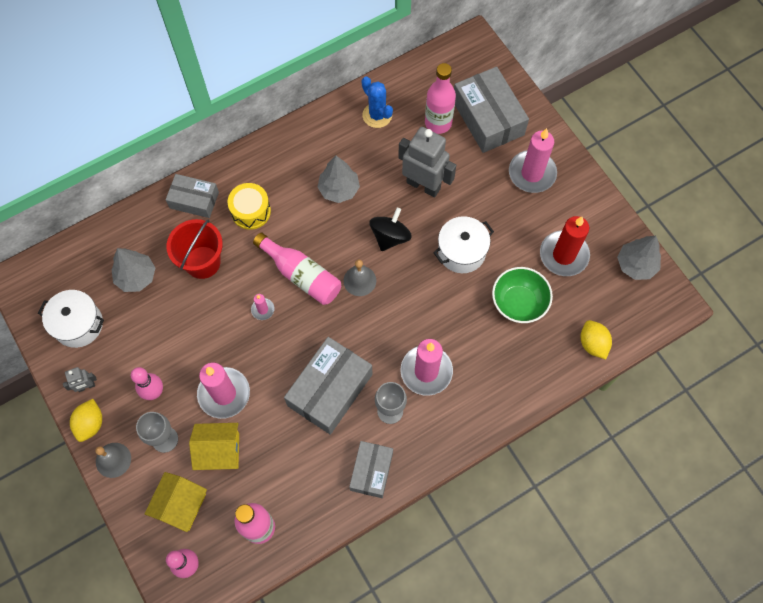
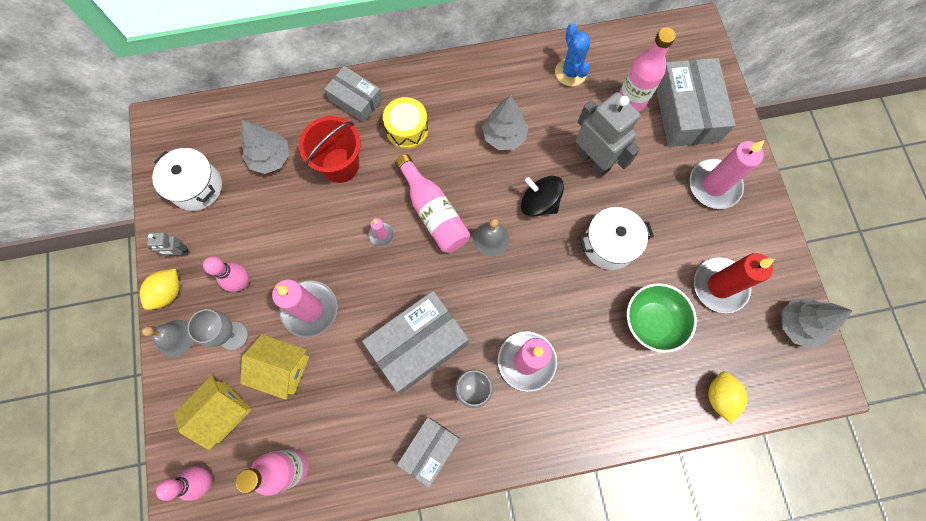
camera: 20 degrees right, 5 degrees up
black spinning top [370,208,412,251] -> black spinning top turned 105 degrees counterclockwise [521,176,564,217]

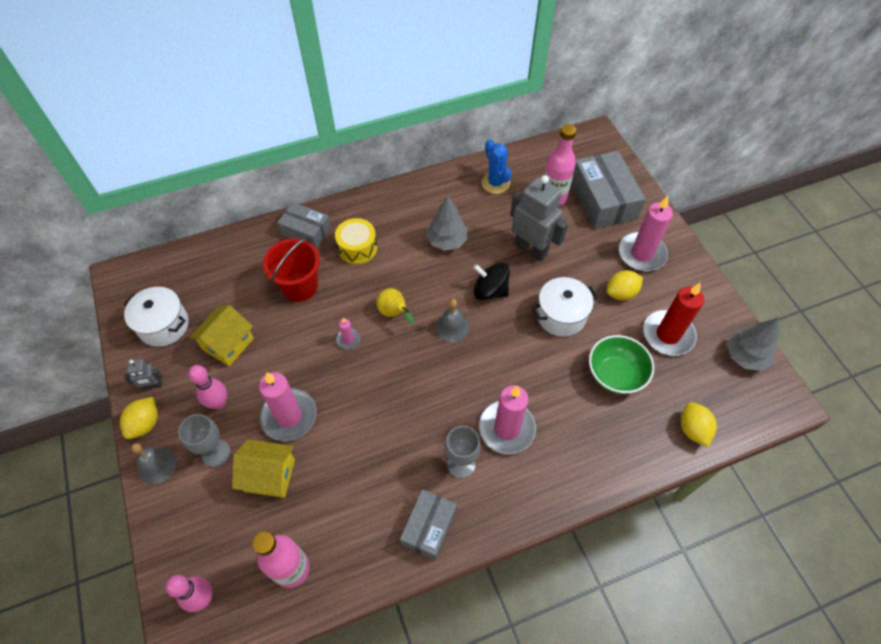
camera: 10 degrees left, 15 degrees down
yellow house [174,375,252,450] -> yellow house moved to [189,305,254,366]
grey tree [241,120,289,174] -> none
grey box [362,291,469,394] -> none
pink bottle [395,154,470,253] -> yellow pear [377,288,414,323]
none -> yellow lemon [607,270,643,300]

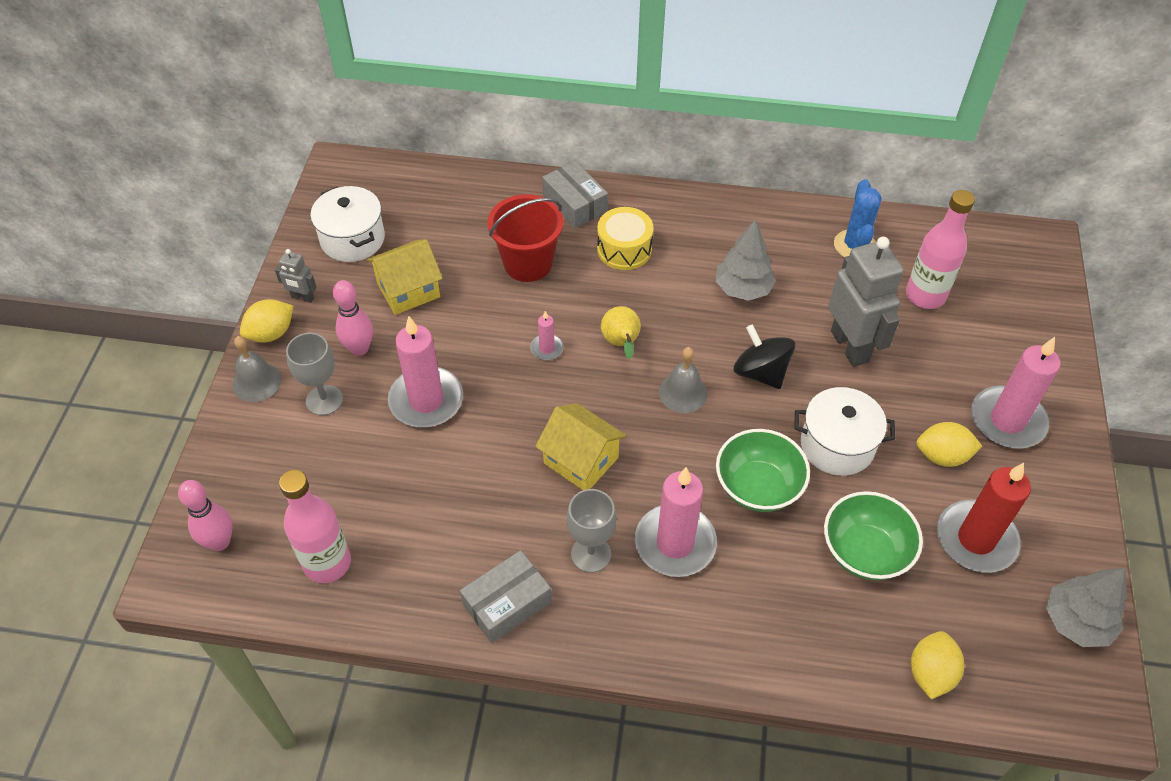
camera: 30 degrees right, 5 degrees down
yellow house [232,439,295,498] -> yellow house moved to [535,403,627,490]
grey box [571,151,646,229] -> none
none -> green bowl [716,429,810,512]

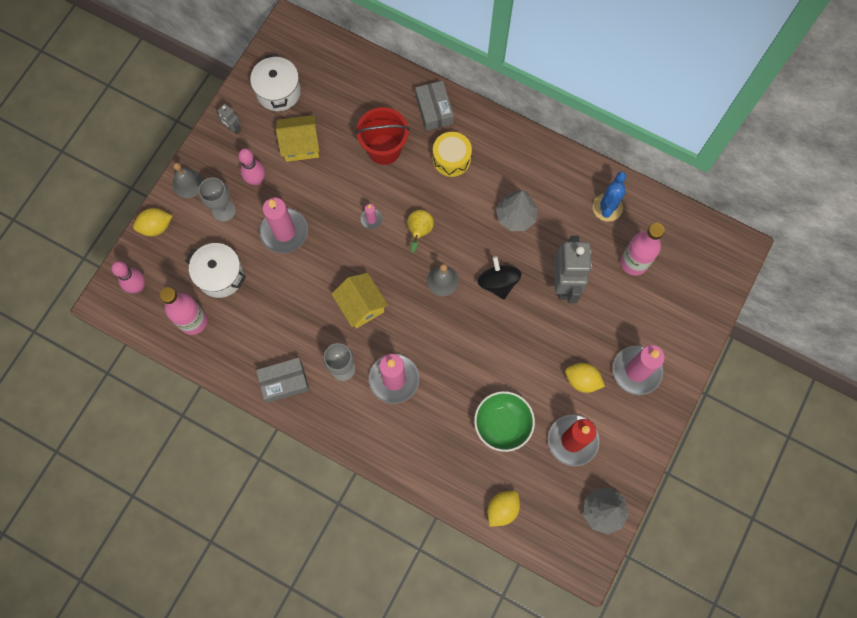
camera: 20 degrees right, 20 degrees up
yellow lemon [240,299,294,343] -> yellow lemon moved to [133,208,172,236]
green bowl [716,429,810,512] -> none
white pot [794,387,895,476] -> white pot moved to [185,243,246,298]

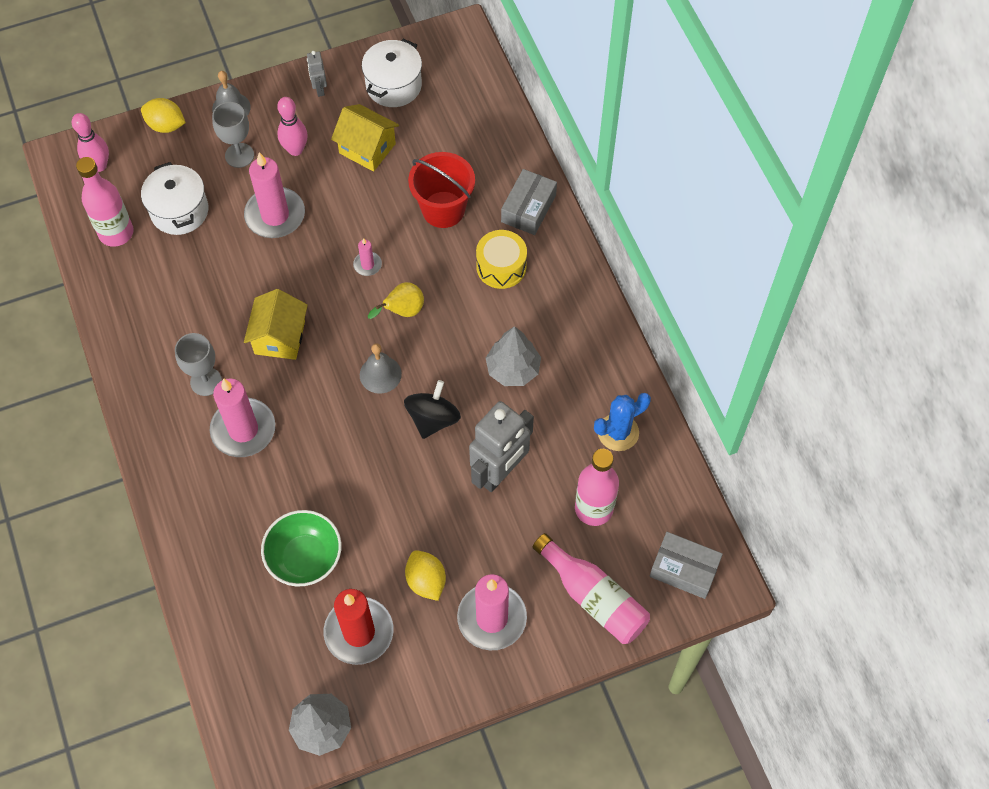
camera: 40 degrees right, 10 degrees down
grey box [256,358,309,403] -> grey box moved to [650,532,723,599]
yellow lemon [487,491,520,527] -> none
none -> pink bottle [532,533,650,644]

